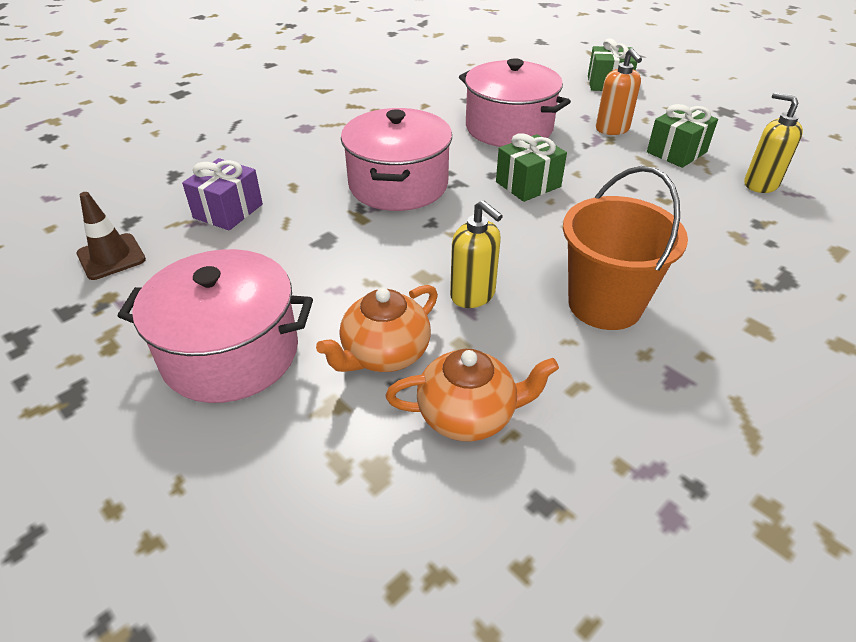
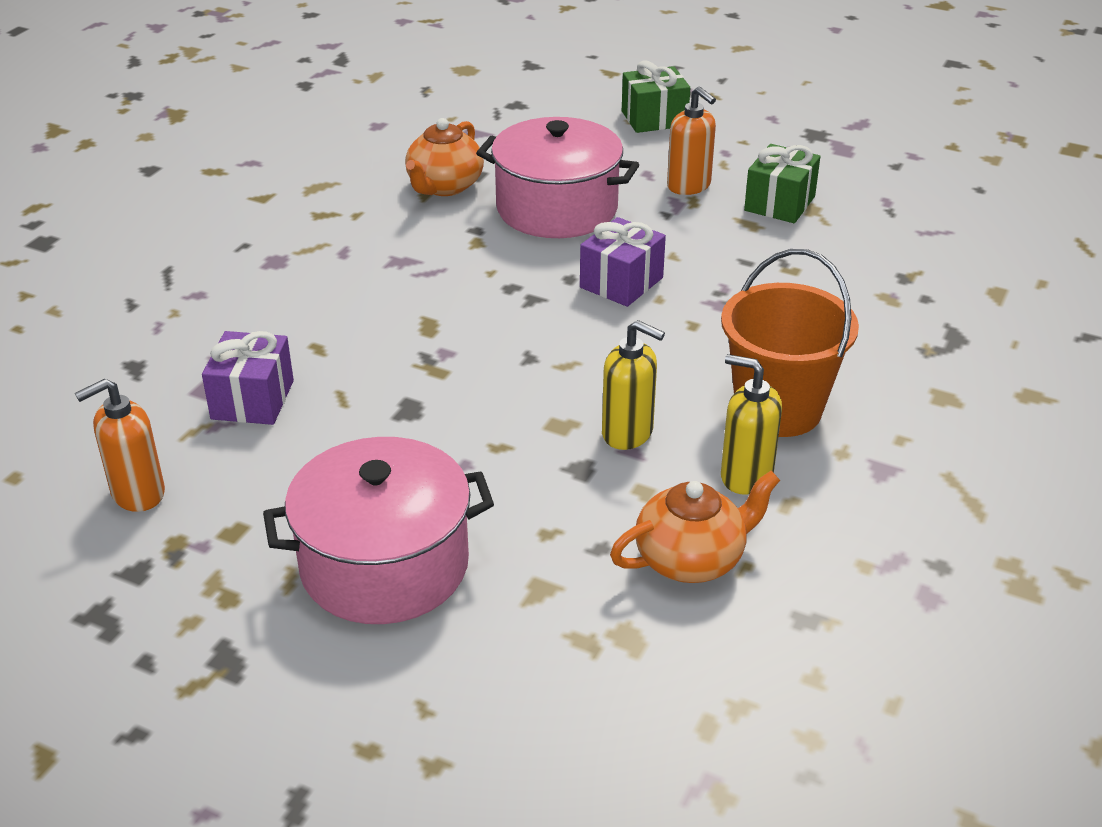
camera: 20 degrees left, 5 degrees down
brown traffic cone [76,192,146,280] -> orange soap dispenser [75,379,165,512]
orange teapot [316,285,438,372] -> orange teapot moved to [405,118,484,196]
pink pot [341,108,452,211] -> none
green gift [496,133,567,202] -> purple gift [580,217,666,307]
yellow soap dispenser [744,92,803,193] -> yellow soap dispenser moved to [721,354,782,495]

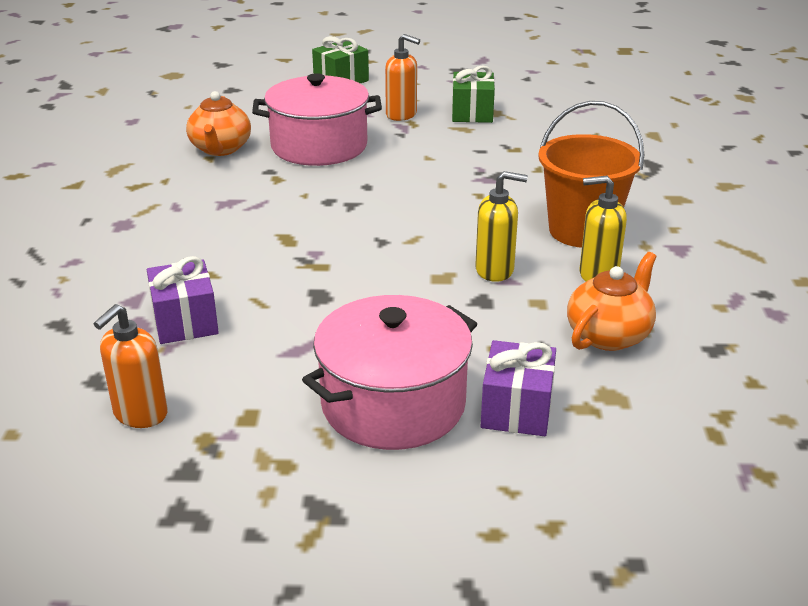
camera: 25 degrees left, 5 degrees down
purple gift [580,217,666,307] -> purple gift moved to [481,340,556,436]

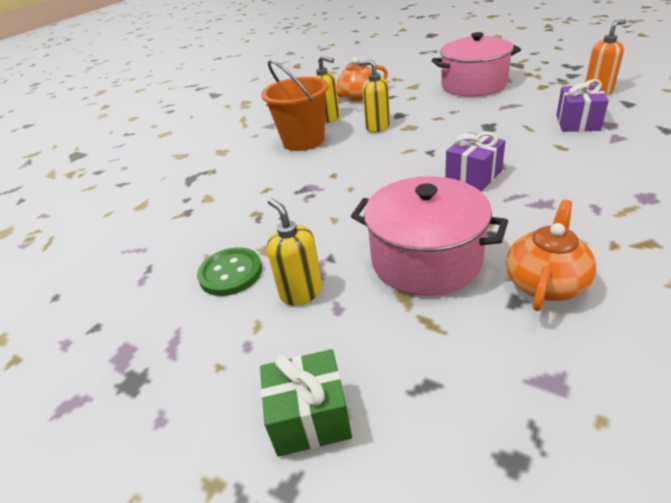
camera: 145 degrees left, 5 degrees up
orange soap dispenser [385,34,420,121] -> yellow soap dispenser [267,198,323,305]
green gift [452,65,495,123] -> green button [197,247,262,296]
purple gift [481,340,556,436] -> purple gift moved to [445,132,506,191]

